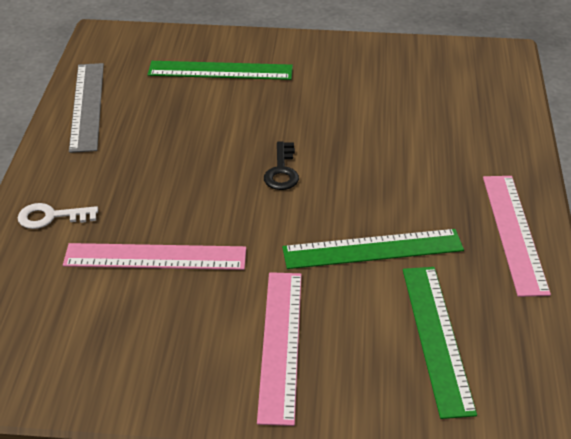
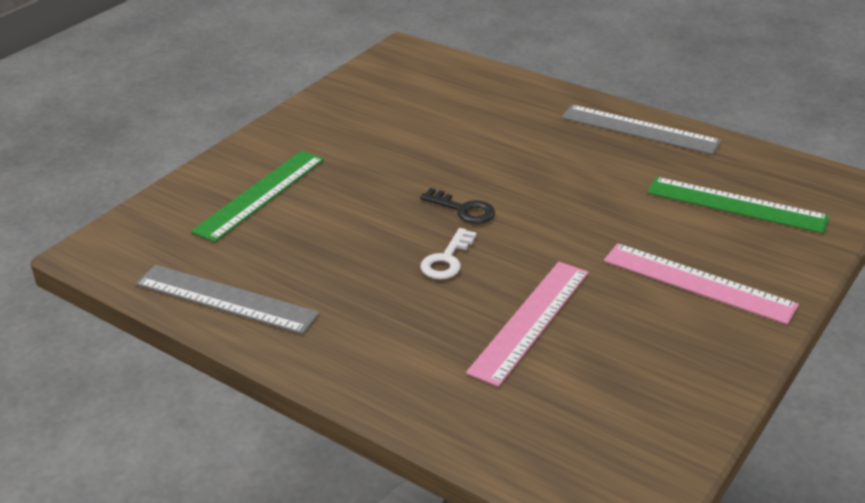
camera: 60 degrees left, 5 degrees down
white key [18,203,98,229] -> white key moved to [420,228,477,279]
green ruler [282,229,464,269] -> none
pink ruler [483,176,551,297] -> grey ruler [562,105,721,155]

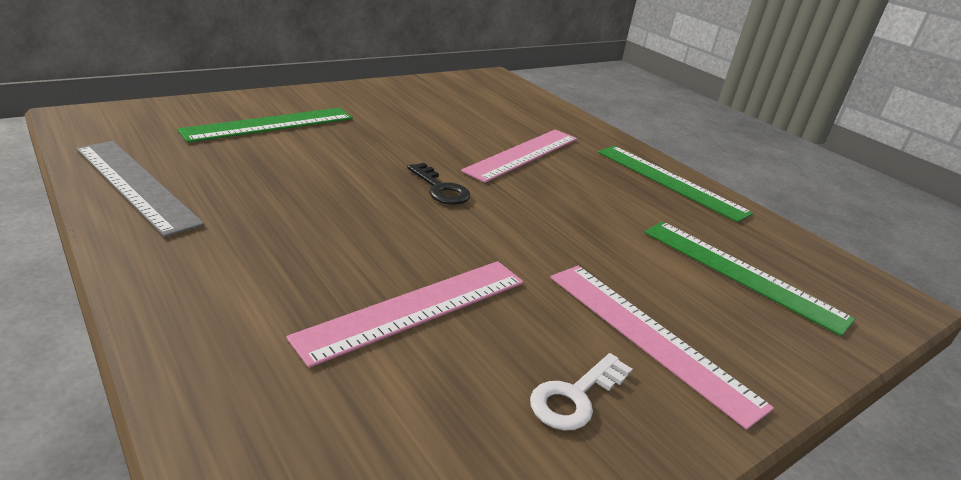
camera: 15 degrees right, 5 degrees down
white key [420,228,477,279] -> white key moved to [530,353,633,431]
grey ruler [562,105,721,155] -> green ruler [598,146,753,222]
none -> pink ruler [461,130,577,183]

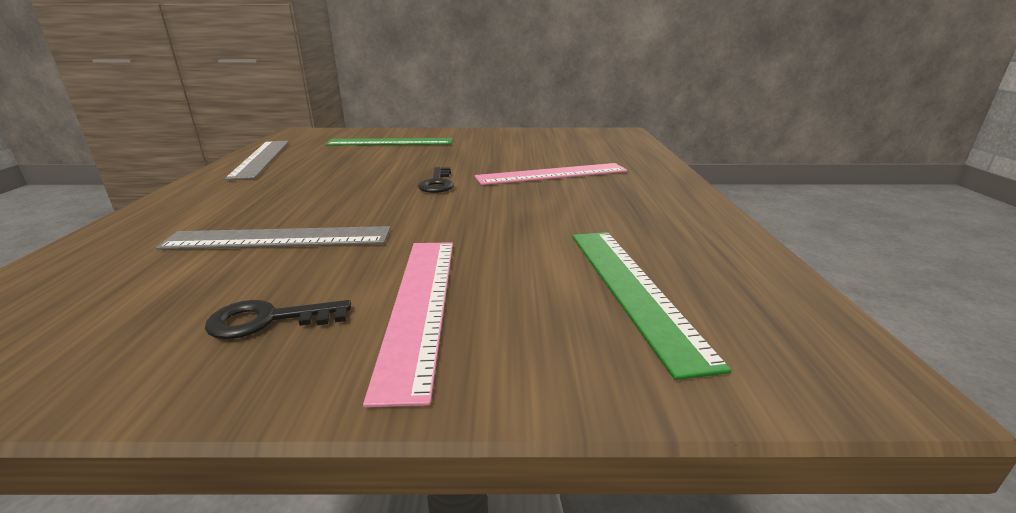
camera: 40 degrees right, 5 degrees down
pink ruler [286,261,524,368] -> grey ruler [156,226,390,250]
white key [530,353,633,431] -> black key [205,300,351,339]
green ruler [598,146,753,222] -> none

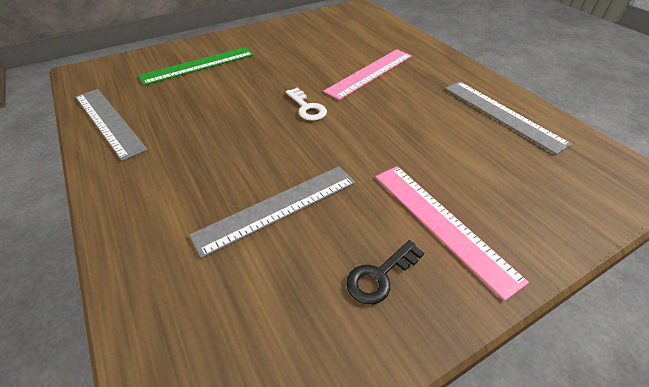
camera: 30 degrees left, 20 degrees up
black key [418,167,454,193] -> white key [286,88,327,121]
green ruler [572,232,731,380] -> none
none -> grey ruler [445,82,572,155]

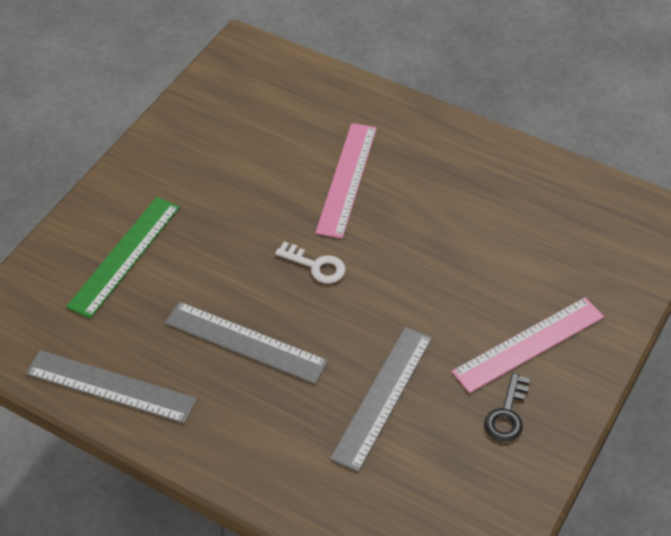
camera: 30 degrees left, 5 degrees up
pink ruler [376,166,529,301] -> pink ruler turned 60 degrees counterclockwise [451,297,604,393]
grey ruler [445,82,572,155] -> grey ruler moved to [165,302,328,384]

